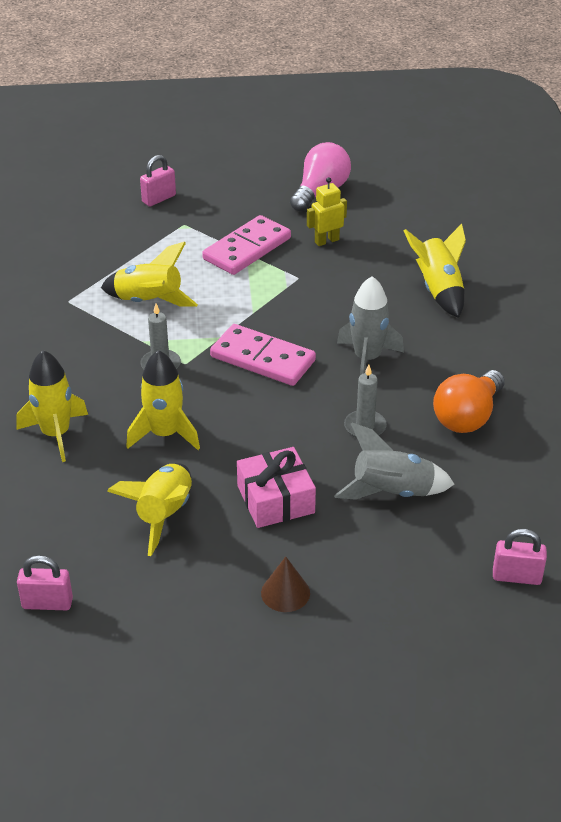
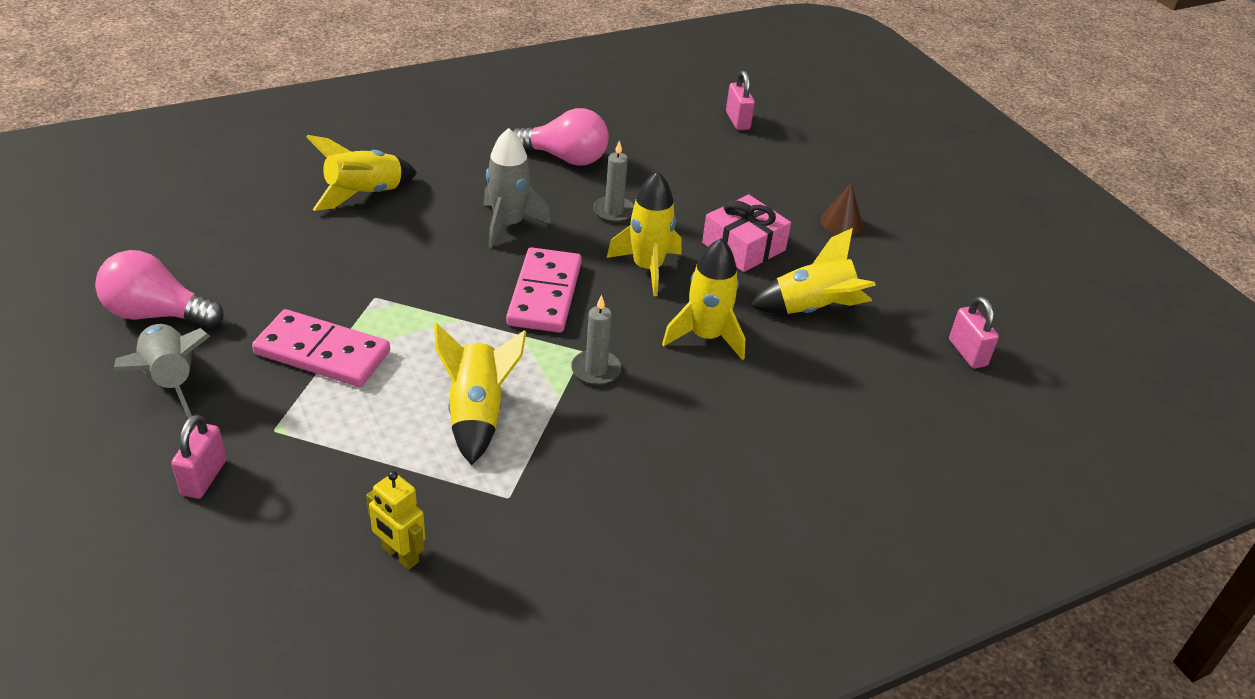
camera: 115 degrees left, 0 degrees up
yellow rocket [16,350,88,462] -> yellow rocket moved to [607,171,682,296]
pink padlock [140,155,176,206] -> pink padlock turned 75 degrees clockwise [171,414,226,499]
yellow robot [307,177,347,246] -> yellow robot moved to [366,471,425,570]
grey rocket [334,423,454,500] -> grey rocket moved to [113,324,210,418]
orange light bulb [433,370,505,433] -> pink light bulb [513,108,609,166]

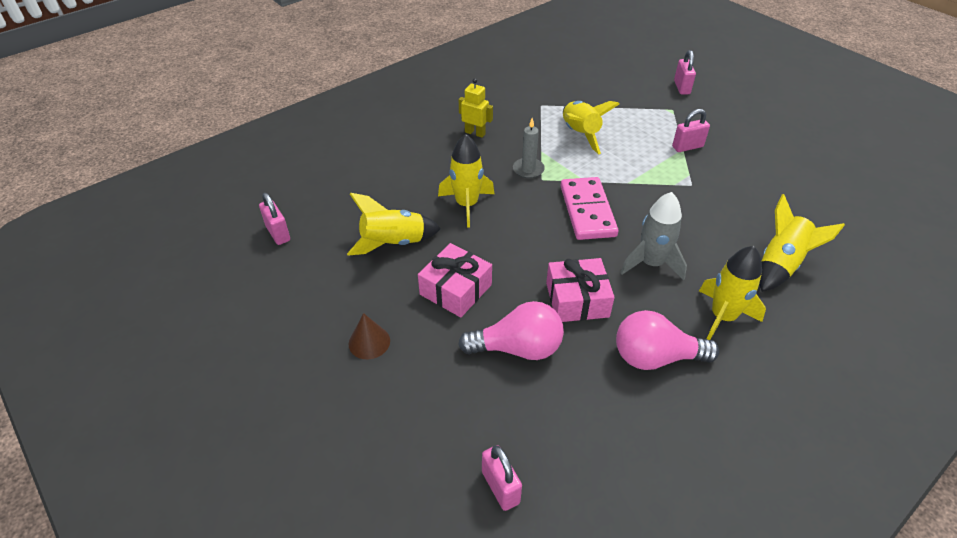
camera: 170 degrees right, 5 degrees up
pink light bulb [95,250,223,328] -> pink light bulb moved to [458,301,564,360]
grey rocket [113,324,210,418] -> none
pink domino [252,309,390,387] -> pink padlock [672,109,710,152]
yellow robot [366,471,425,570] -> yellow robot moved to [459,78,493,138]
grey candle [593,140,634,223] -> pink gift [546,258,615,322]
yellow rocket [607,171,682,296] -> yellow rocket moved to [699,246,766,340]

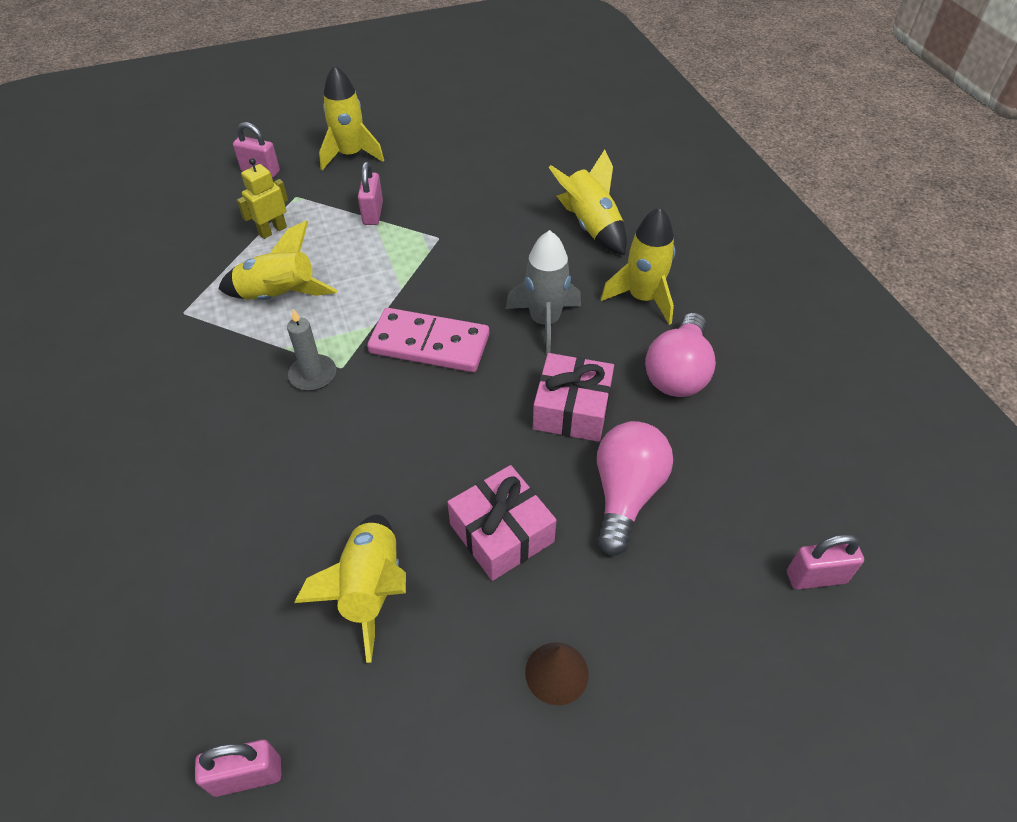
camera: 70 degrees left, 5 degrees up
yellow rocket [438,134,494,227] -> yellow rocket moved to [319,65,384,170]
yellow robot [459,78,493,138] -> yellow robot moved to [237,158,288,239]

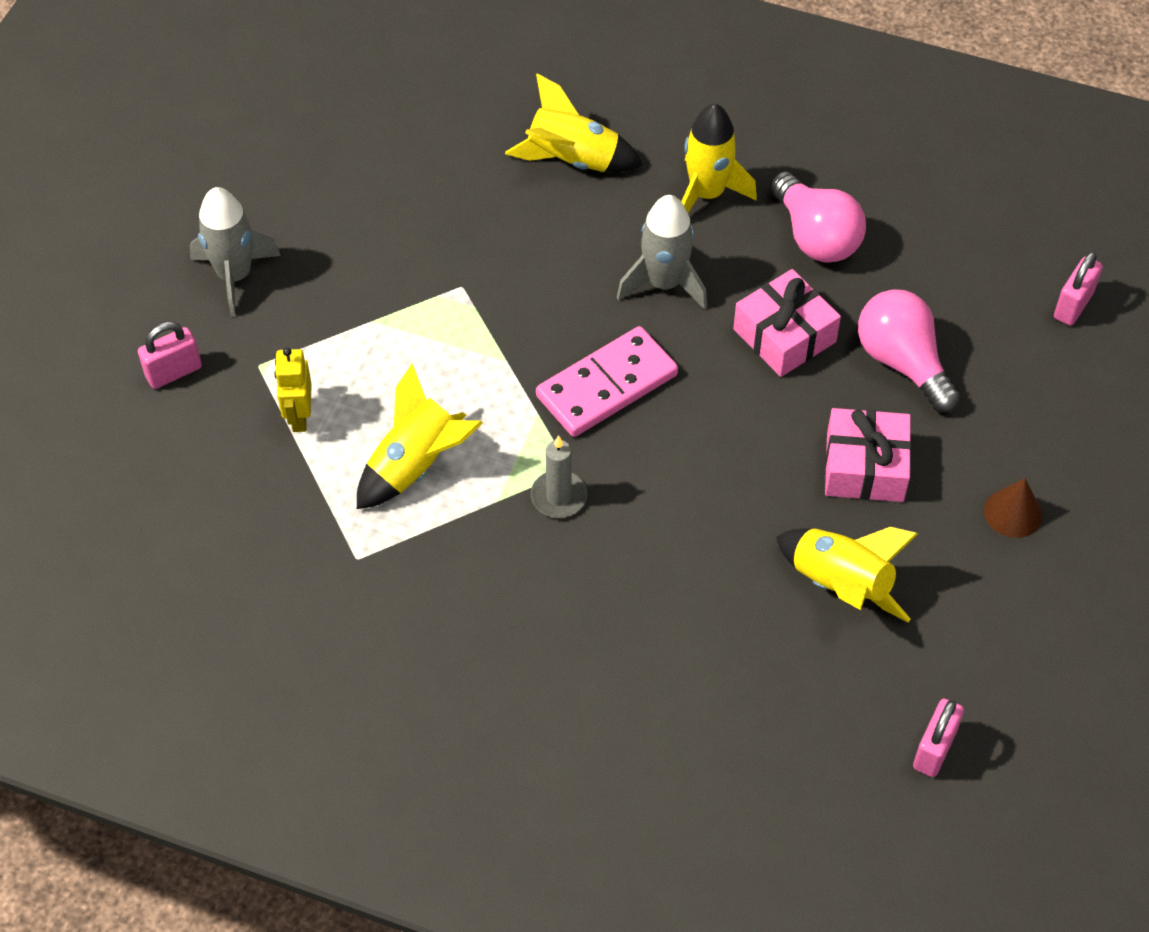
camera: 50 degrees left, 5 degrees up
yellow rocket [319,65,384,170] -> grey rocket [190,187,281,317]
pink padlock [358,162,383,225] -> none

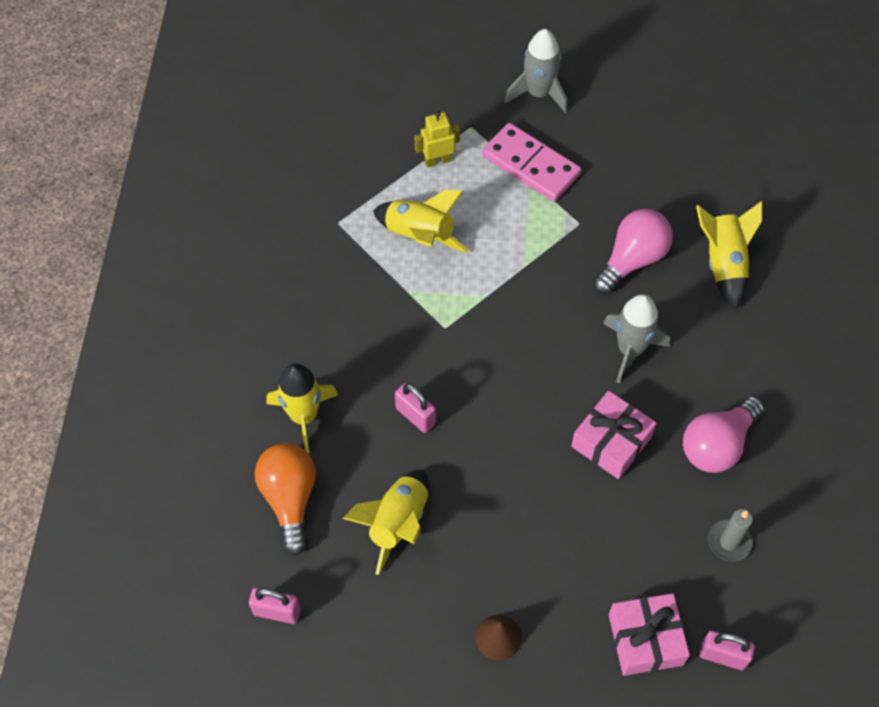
camera: 75 degrees right, 5 degrees up
pink padlock [138,322,202,389] -> pink padlock moved to [395,383,436,433]
grey candle [531,435,587,518] -> grey candle moved to [708,509,753,562]
pink domino [536,326,678,437] -> pink domino moved to [482,123,581,201]
yellow rocket [681,103,757,213] -> yellow rocket moved to [267,363,338,453]
pink gift [825,408,911,502] -> pink gift moved to [609,593,690,676]
pink light bulb [858,289,960,413] -> pink light bulb moved to [593,209,673,294]
none -> orange light bulb [255,443,316,556]

